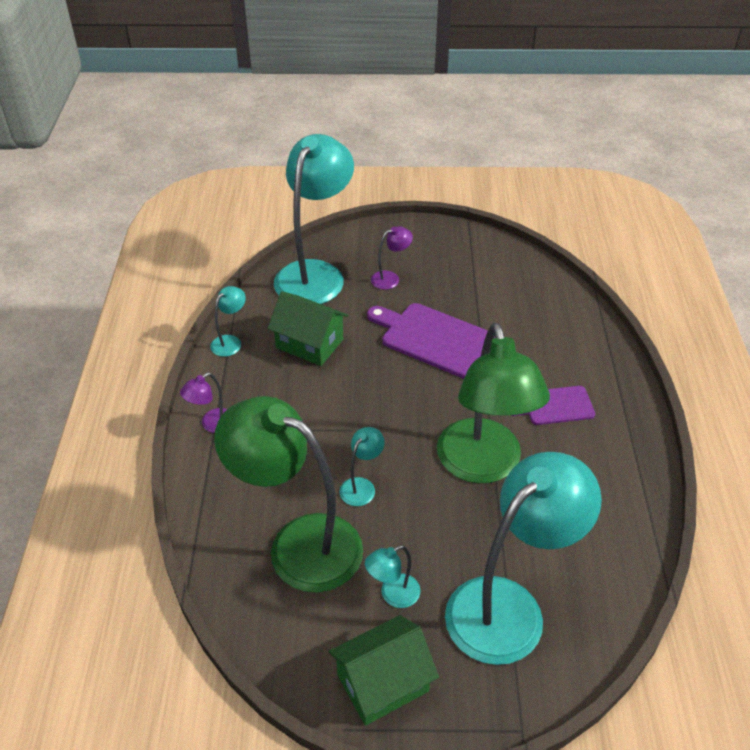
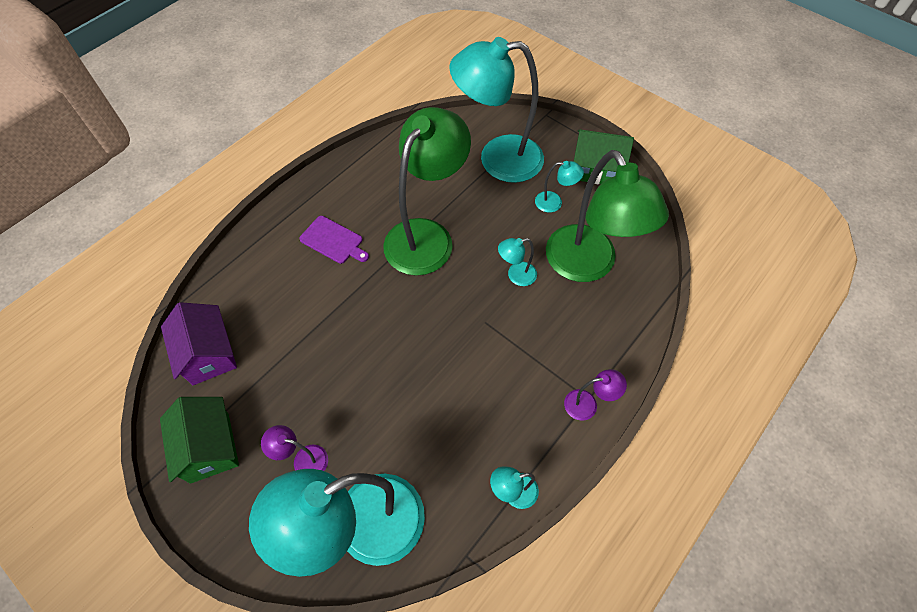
camera: 140 degrees left, 15 degrees up
green house [268,291,348,366] -> green house moved to [160,397,239,484]
purple cutting board [367,303,495,379] -> none
none -> purple house [161,302,237,385]

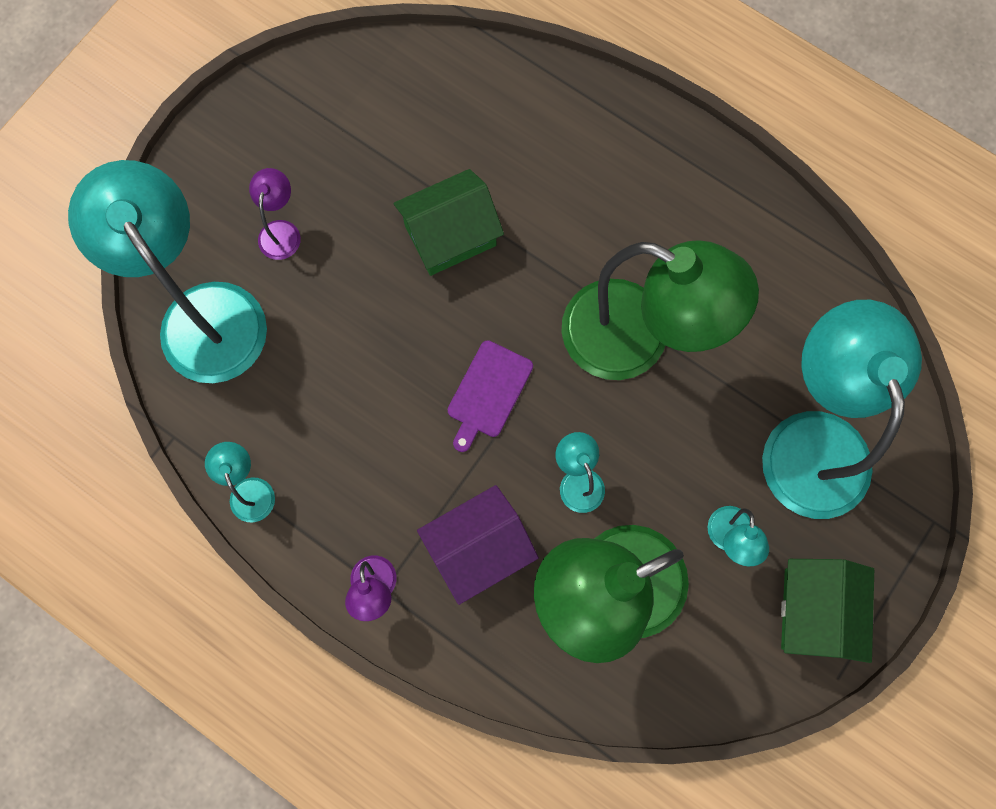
camera: 85 degrees right, 15 degrees up
green house [160,397,239,484] -> green house moved to [394,169,504,276]
purple house [161,302,237,385] -> purple house moved to [417,485,539,605]
purple cutting board [299,216,369,264] -> purple cutting board moved to [447,340,533,452]

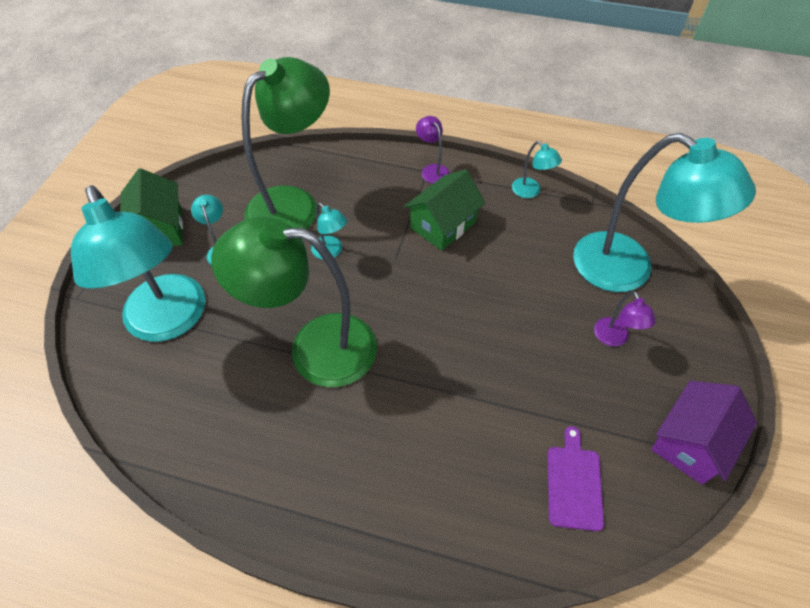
camera: 160 degrees right, 20 degrees down
green house [394,169,504,276] -> green house moved to [404,169,486,251]
purple house [417,485,539,605] -> purple house moved to [651,381,757,485]
purple cutting board [447,340,533,452] -> purple cutting board moved to [548,426,604,531]

